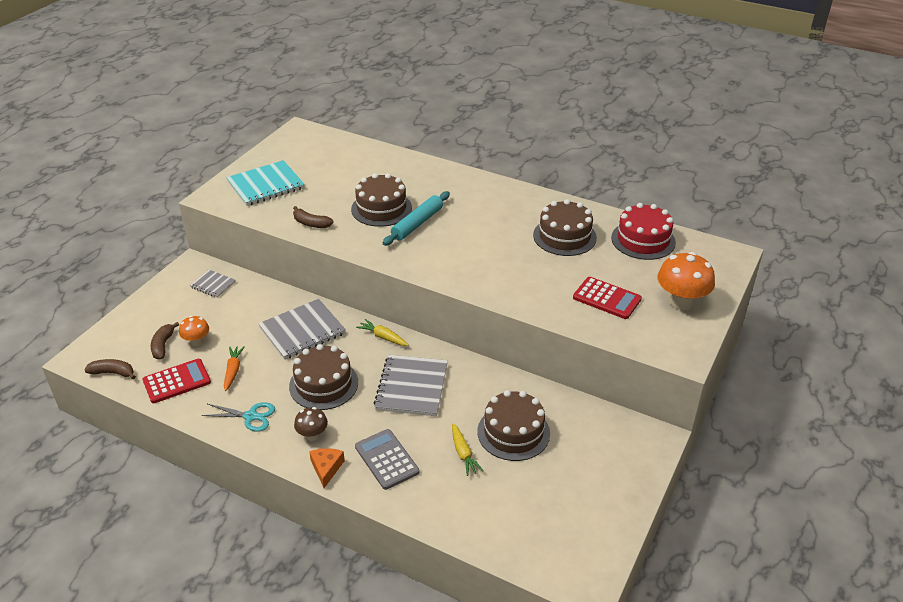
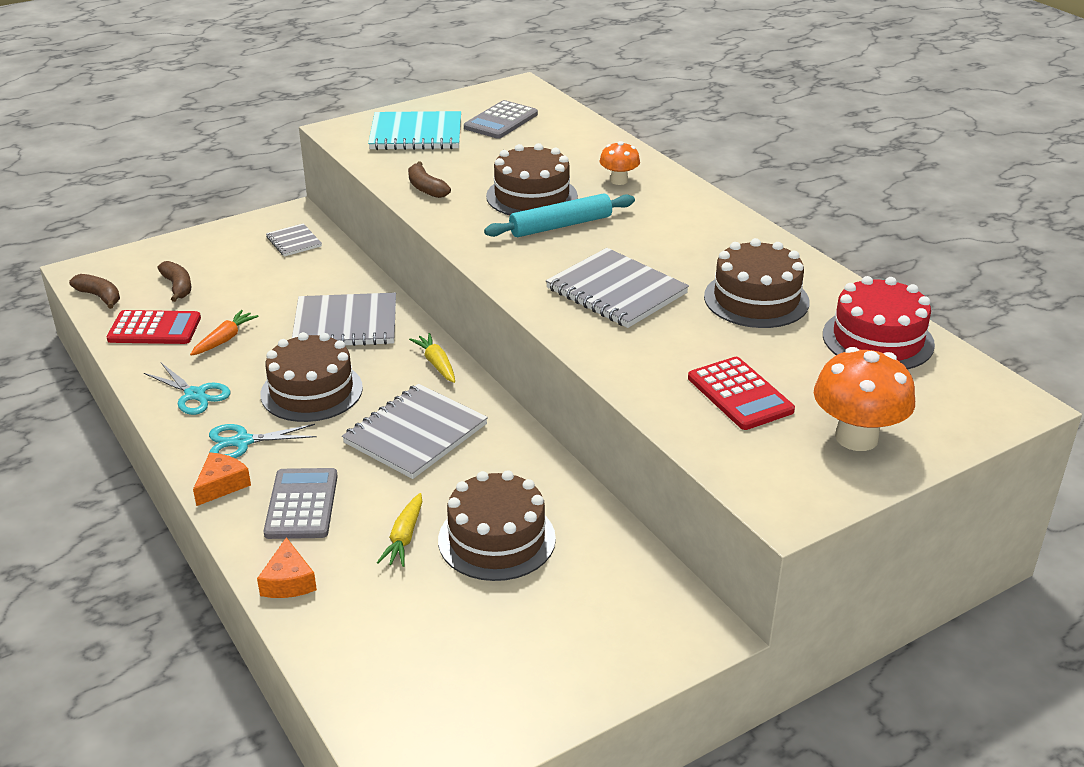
camera: 30 degrees right, 5 degrees down
brown banana [151,322,179,360] -> brown banana turned 120 degrees clockwise [158,261,191,302]
orange mushroom [179,316,209,346] -> orange mushroom moved to [600,141,640,185]
brown mushroom [294,407,328,441] -> turquoise scissors [209,424,317,458]
none -> orange cheese [257,537,317,598]
none -> grey calculator [464,100,538,139]
none -> grey notebook [546,248,689,328]

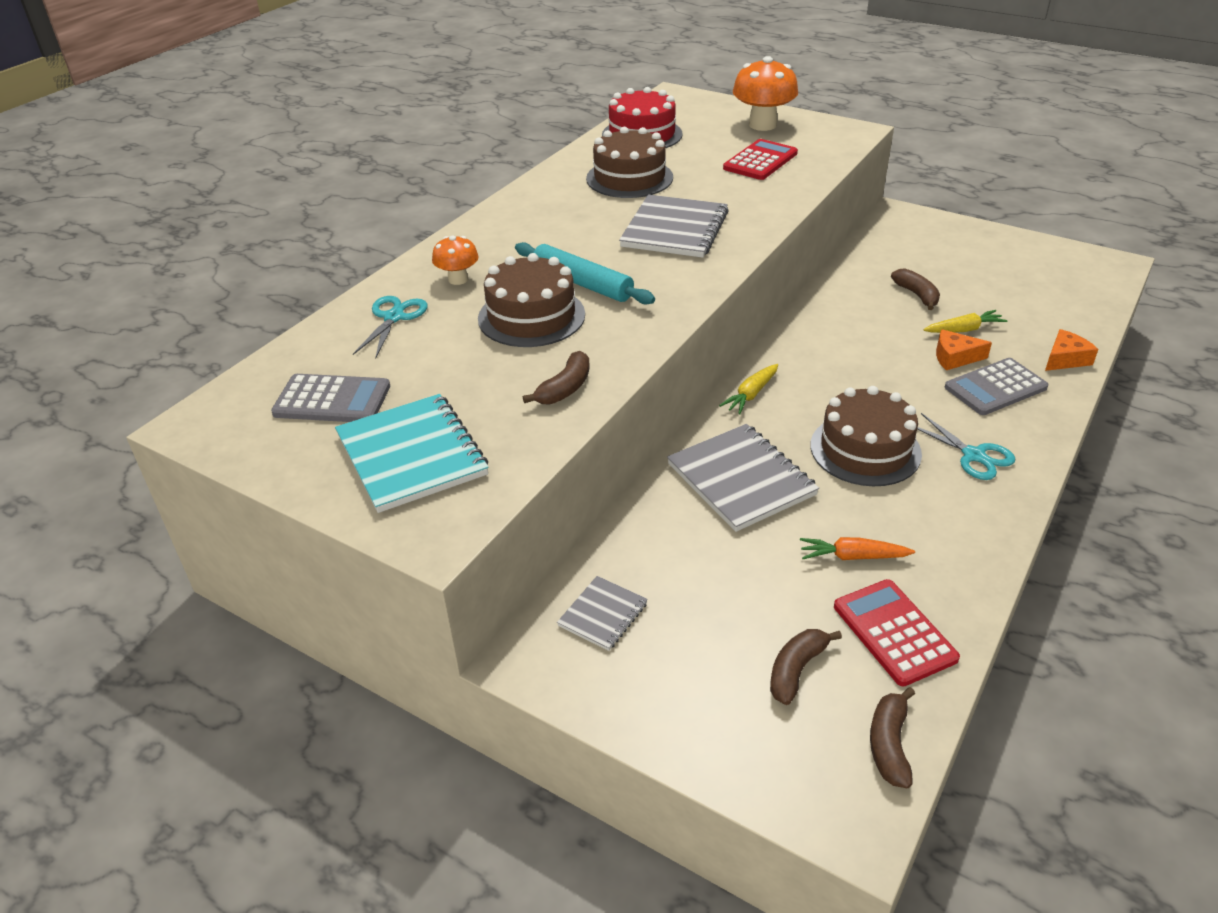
camera: 115 degrees left, 5 degrees up
turquoise scissors [144,363,230,415] -> turquoise scissors moved to [353,296,428,358]
orange cheese [193,452,251,506] -> orange cheese moved to [936,329,992,370]
grey notebook [342,384,488,479] -> none
brown cake [438,470,556,581] -> brown banana [891,268,940,310]

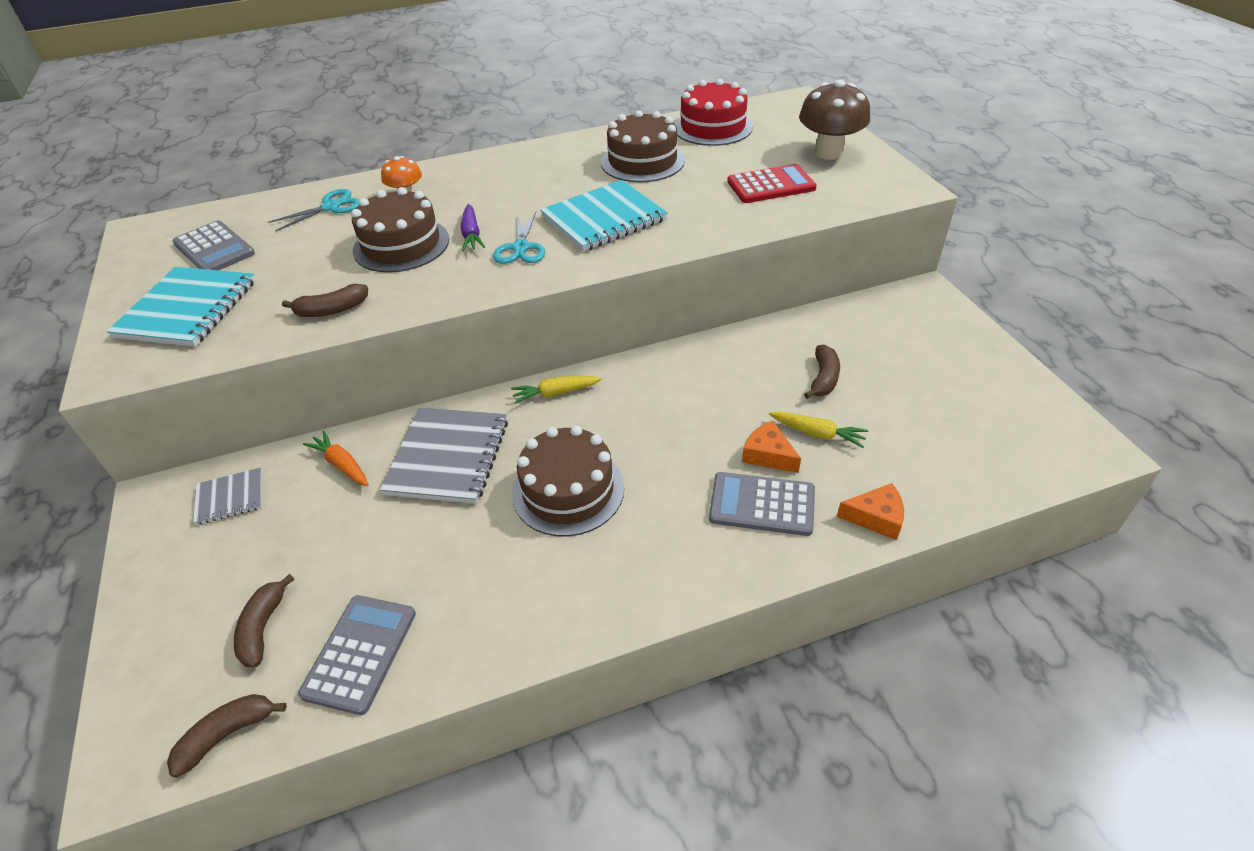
camera: 40 degrees right, 5 degrees up
turquoise rolling pin [515,242,655,305] -> purple carrot [461,204,485,251]
grey notebook [619,195,728,258] -> turquoise notebook [540,180,668,252]
orange mushroom [733,56,798,131] -> brown mushroom [799,79,870,160]
brown banana [770,629,842,705] -> brown banana turned 75 degrees counterclockwise [234,574,294,667]
orange carrot [800,537,915,560] -> orange carrot moved to [303,430,369,486]
red calculator [834,579,960,687] -> grey calculator [298,595,416,715]
turquoise scissors [917,413,1015,480] -> turquoise scissors moved to [493,212,545,264]

